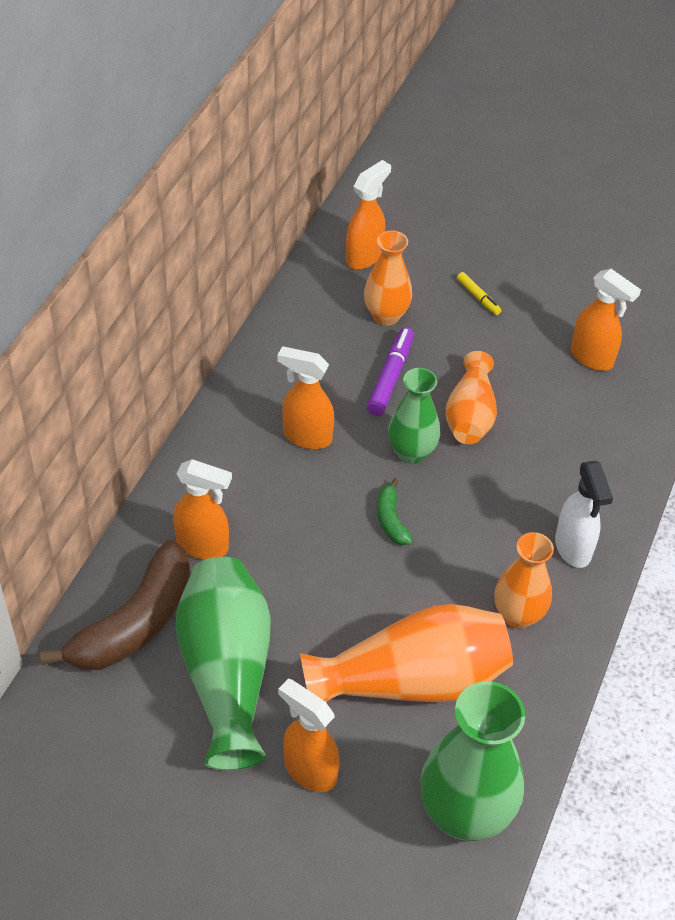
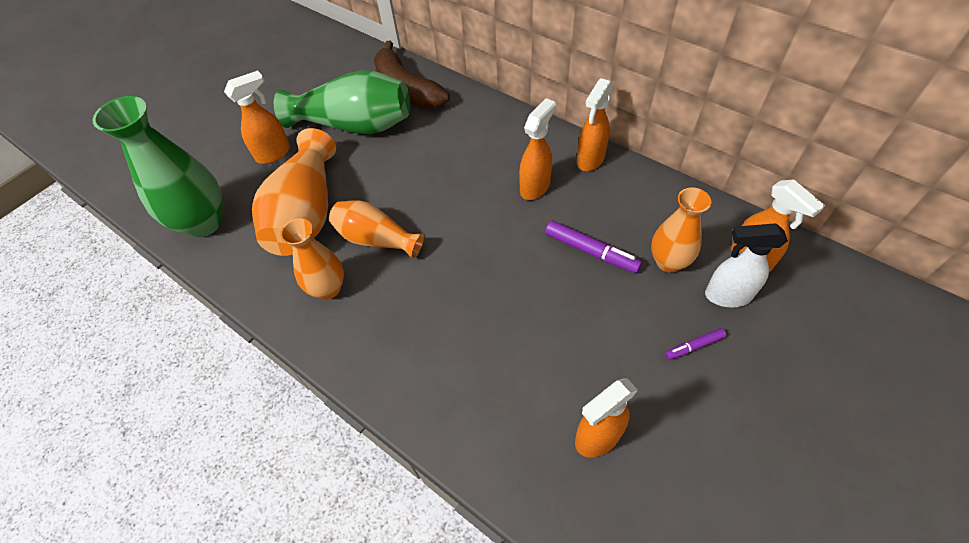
camera: 110 degrees right, 5 degrees up
orange spray bottle [173,459,232,559] -> orange spray bottle moved to [577,78,613,171]
green banana [377,478,413,545] -> none
green vase [388,368,440,464] -> none
orange vase [445,351,497,444] -> orange vase moved to [329,200,424,259]
yellow marker [457,272,502,315] -> purple marker [665,328,726,360]
white spray bottle [555,461,613,568] -> white spray bottle moved to [705,223,788,307]

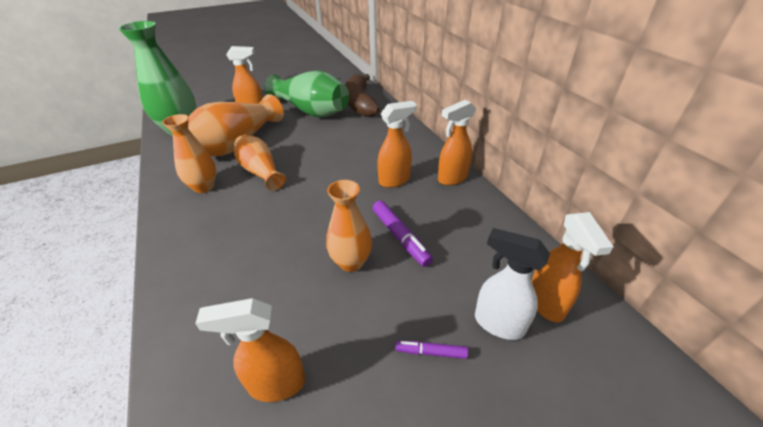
camera: 25 degrees right, 15 degrees down
orange vase [651,188,711,273] -> orange vase moved to [326,180,372,272]

